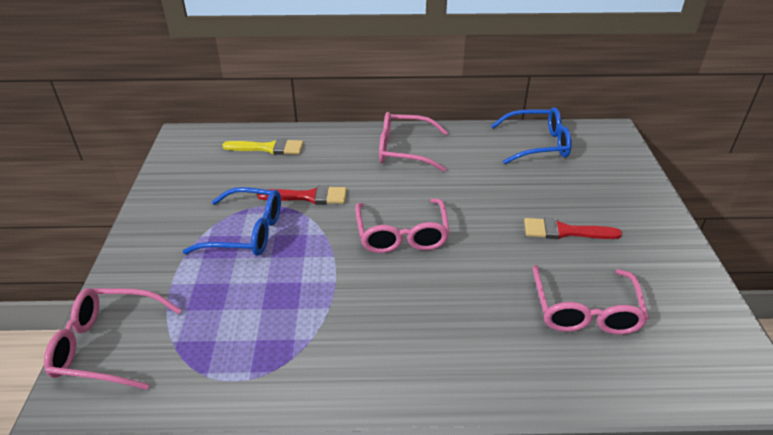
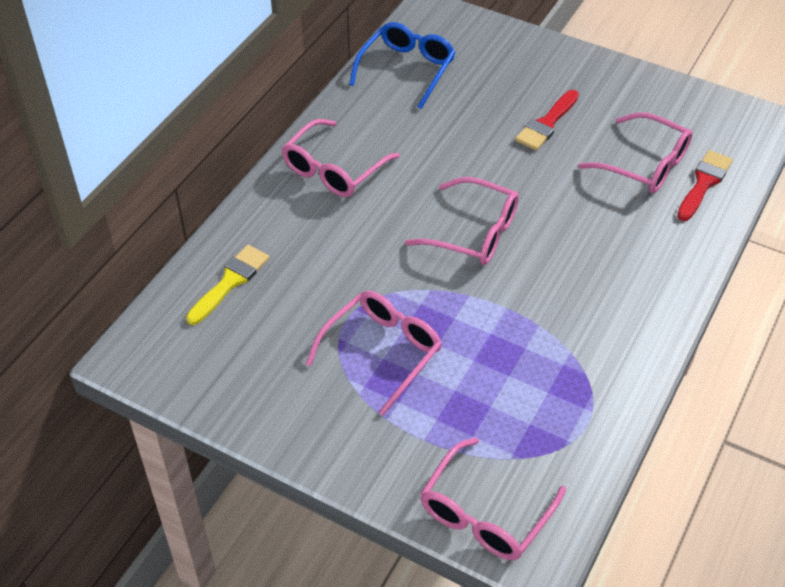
camera: 60 degrees left, 10 degrees up
blue glasses [183,187,281,256] -> pink glasses [306,291,442,416]
red brush [257,185,347,204] -> red brush moved to [677,150,733,221]

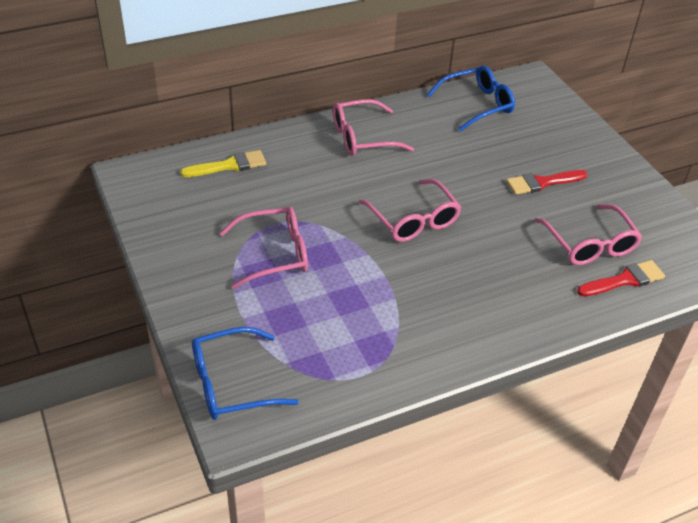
camera: 35 degrees right, 5 degrees down
pink glasses [420,437,566,560] -> blue glasses [192,327,299,420]

